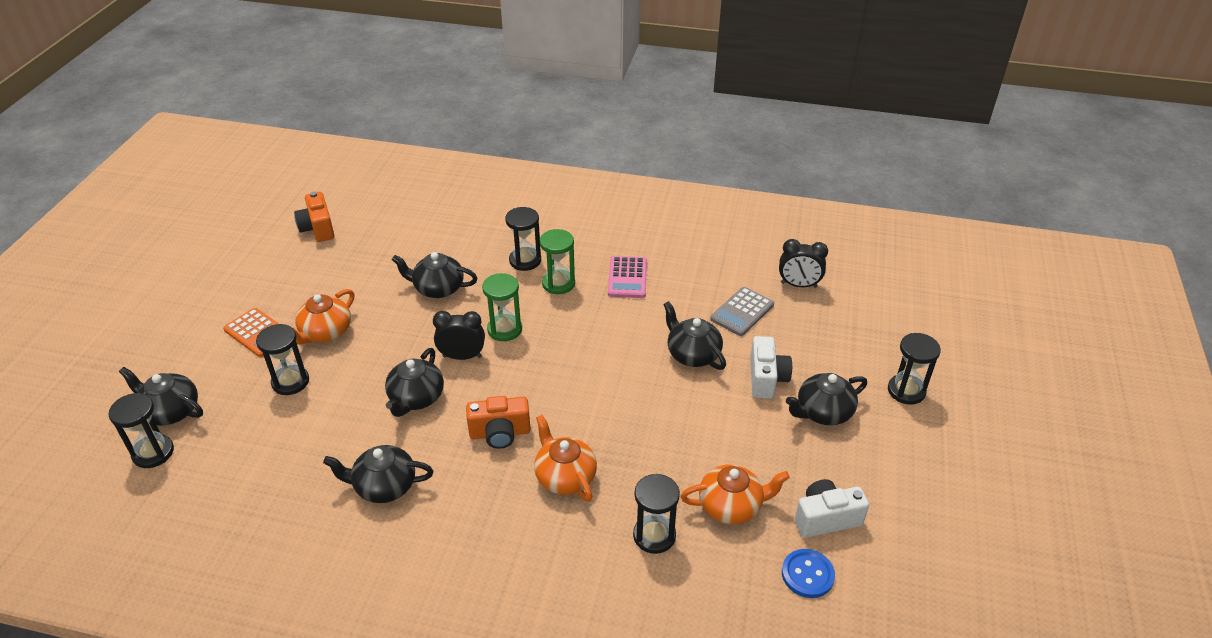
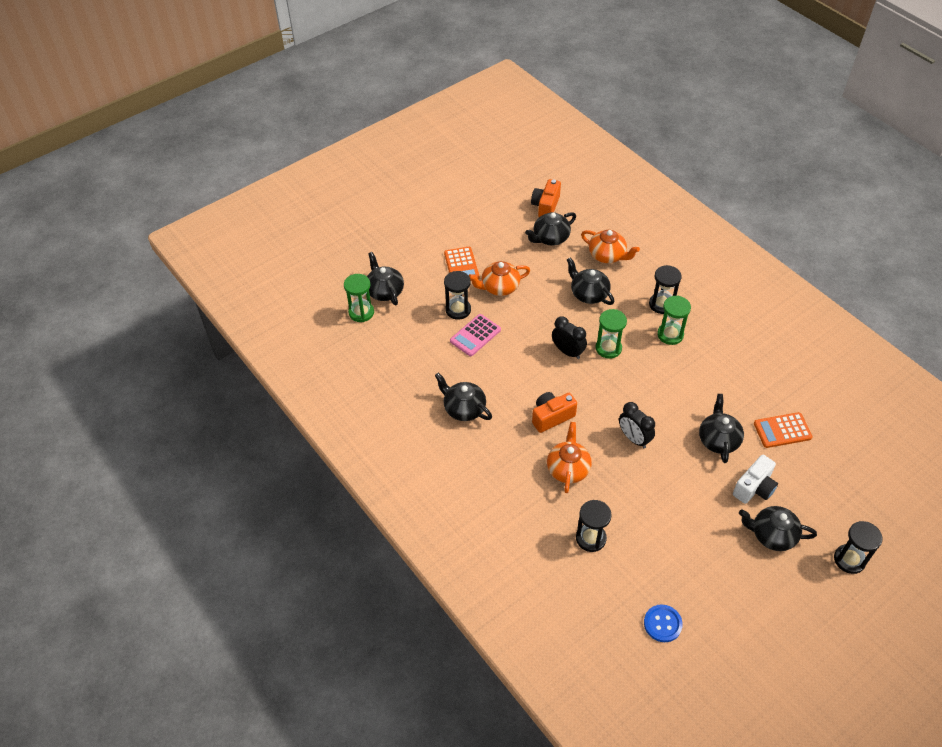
camera: 40 degrees right, 10 degrees up
black hourglass [108,393,174,468] -> green hourglass [344,274,374,322]
black teapot [385,348,444,417] -> black teapot moved to [525,212,576,246]
orange camera [466,396,531,449] -> orange camera turned 120 degrees clockwise [532,392,577,433]
pink calculator [608,256,647,298] -> pink calculator moved to [450,314,501,356]
orange teapot [681,465,790,524] -> orange teapot moved to [581,230,640,263]
grey calculator [710,287,774,336] -> orange calculator [754,412,813,448]
black clock [779,239,828,288] -> black clock moved to [619,402,655,448]
white camera [795,479,869,538] -> none

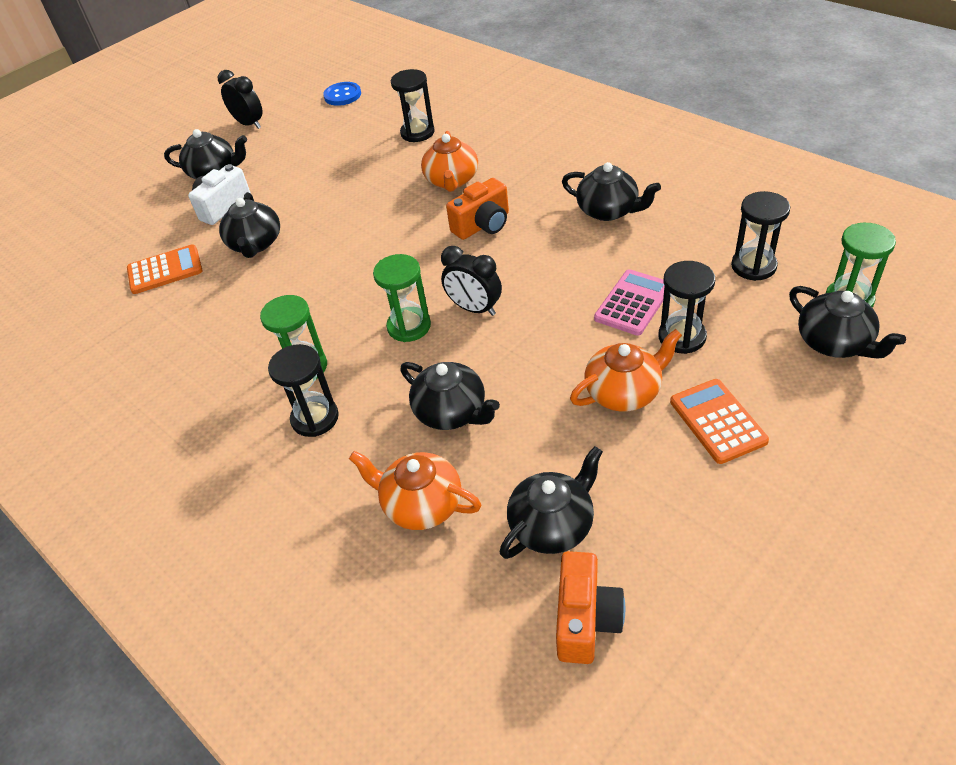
camera: 175 degrees right, 5 degrees down
black clock [619,402,655,448] -> black clock moved to [218,70,263,129]
black hourglass [834,521,882,574] -> black hourglass moved to [731,191,790,281]

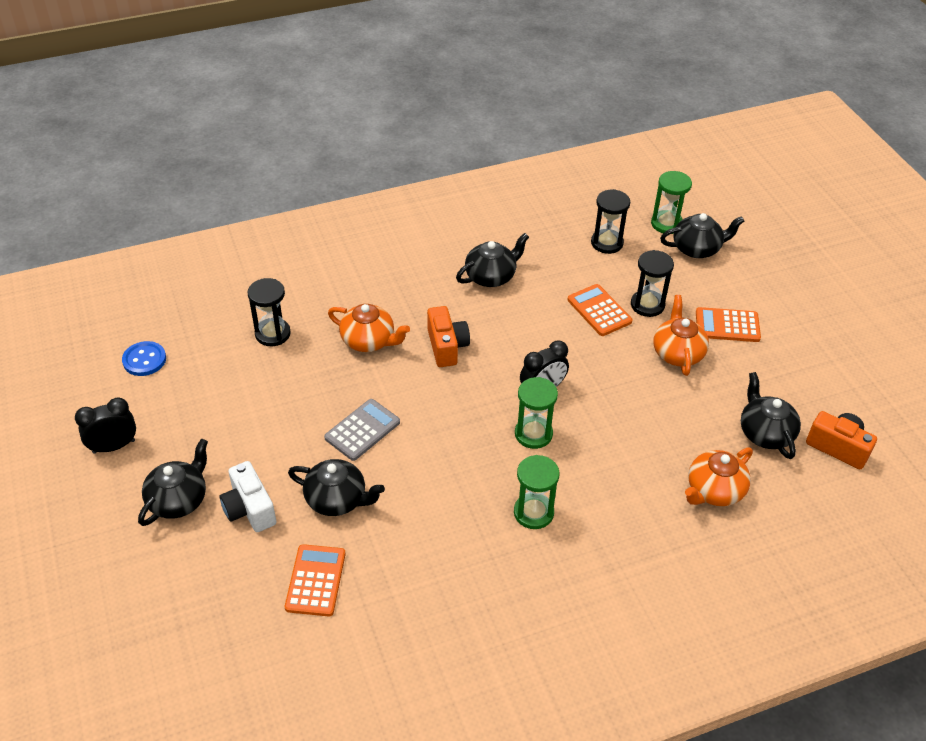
camera: 70 degrees left, 0 degrees up
black hourglass [268,344,339,437] -> none
black teapot [400,362,500,430] -> none
pink calculator [594,269,665,336] -> orange calculator [567,284,632,336]
none -> grey calculator [324,399,400,461]

